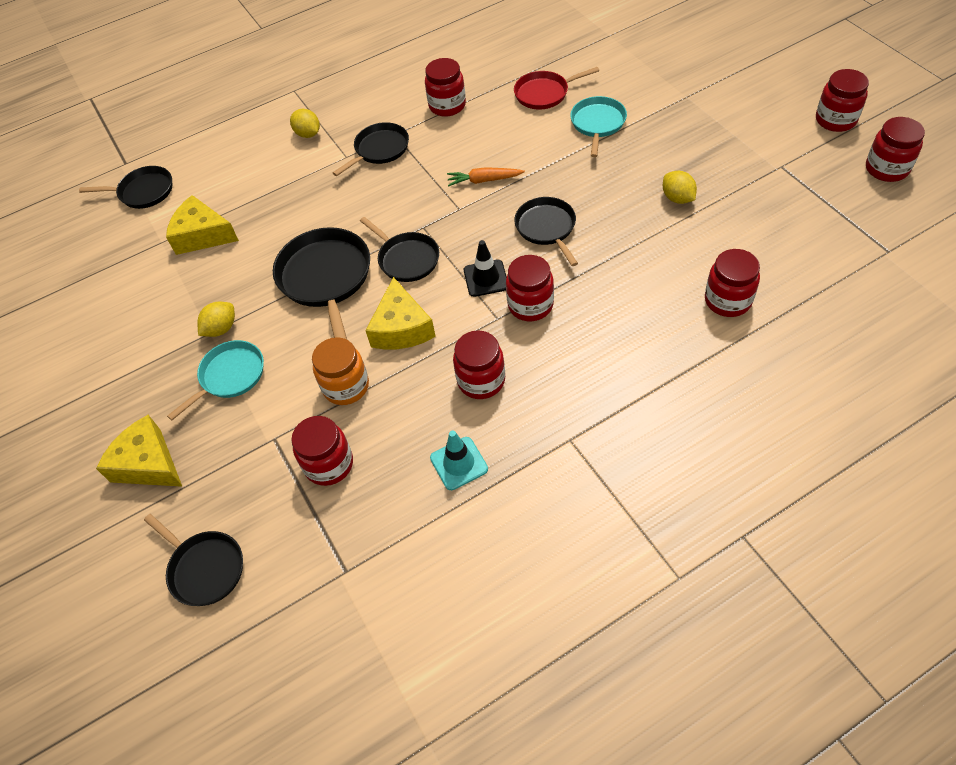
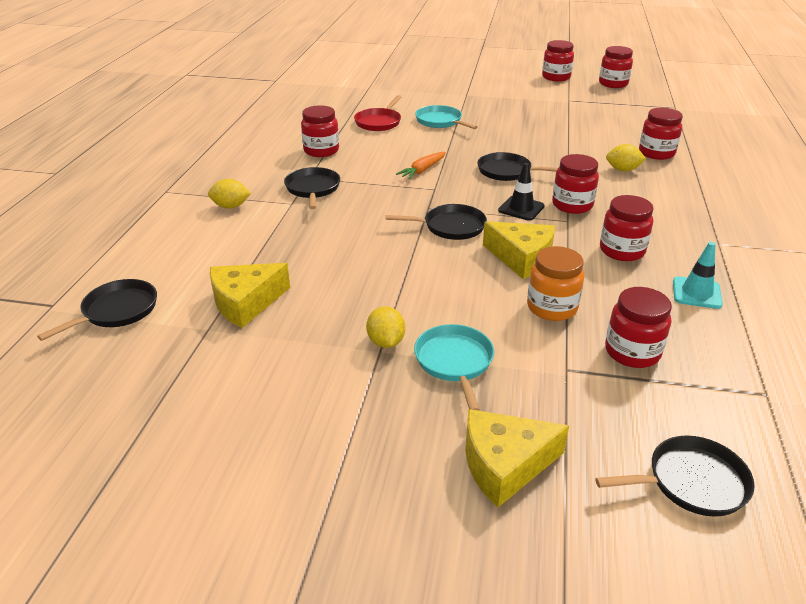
camera: 55 degrees left, 20 degrees down
black pan [273,227,370,340] -> none
yellow lemon [663,171,697,204] -> yellow lemon moved to [606,144,646,171]

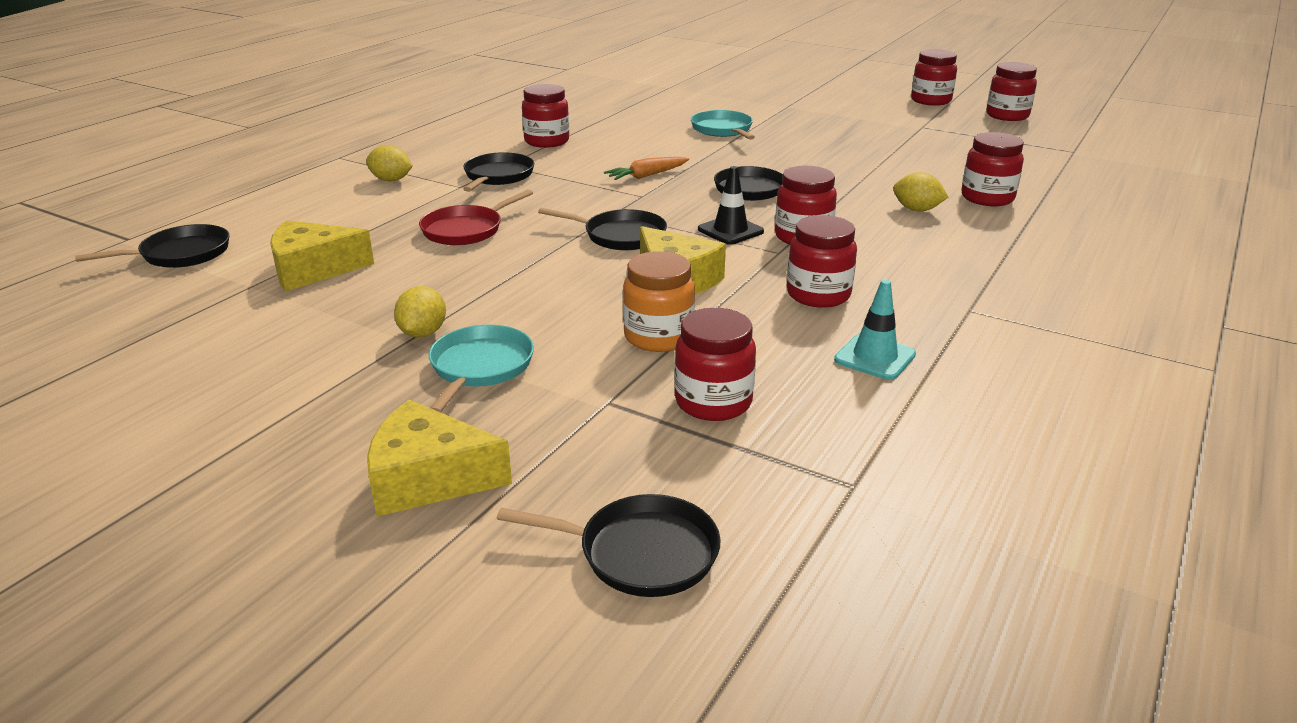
camera: 20 degrees right, 5 degrees down
red pan [354,95,402,131] -> red pan moved to [419,190,533,245]

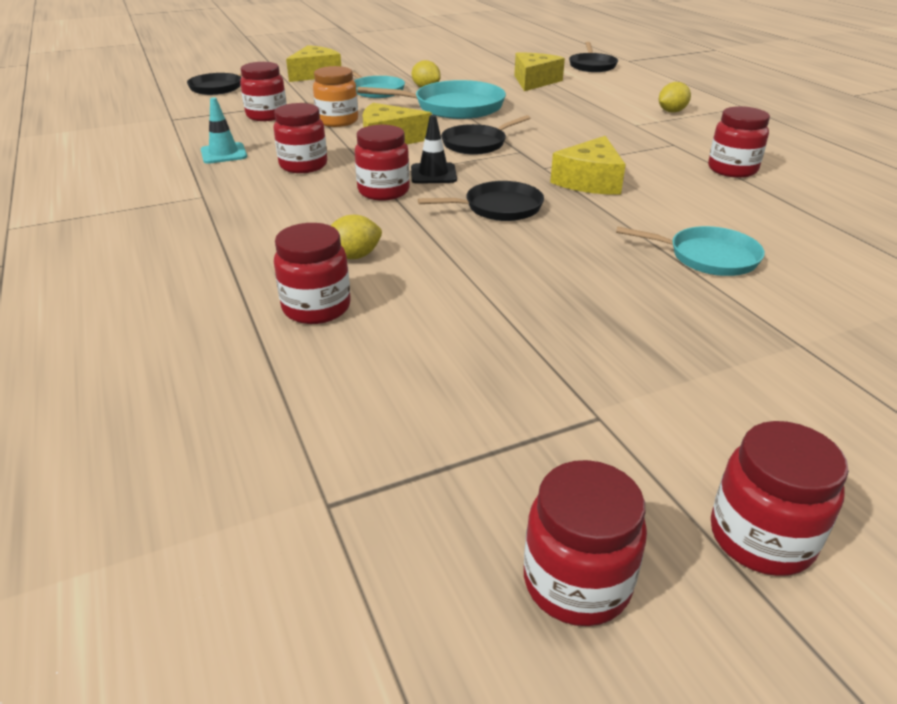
camera: 125 degrees right, 5 degrees up
red pan [419,190,533,245] -> none
black pan [464,152,534,192] -> none
orange carrot [604,157,689,180] -> yellow cheese [550,136,626,195]
none -> turquoise pan [357,80,506,119]

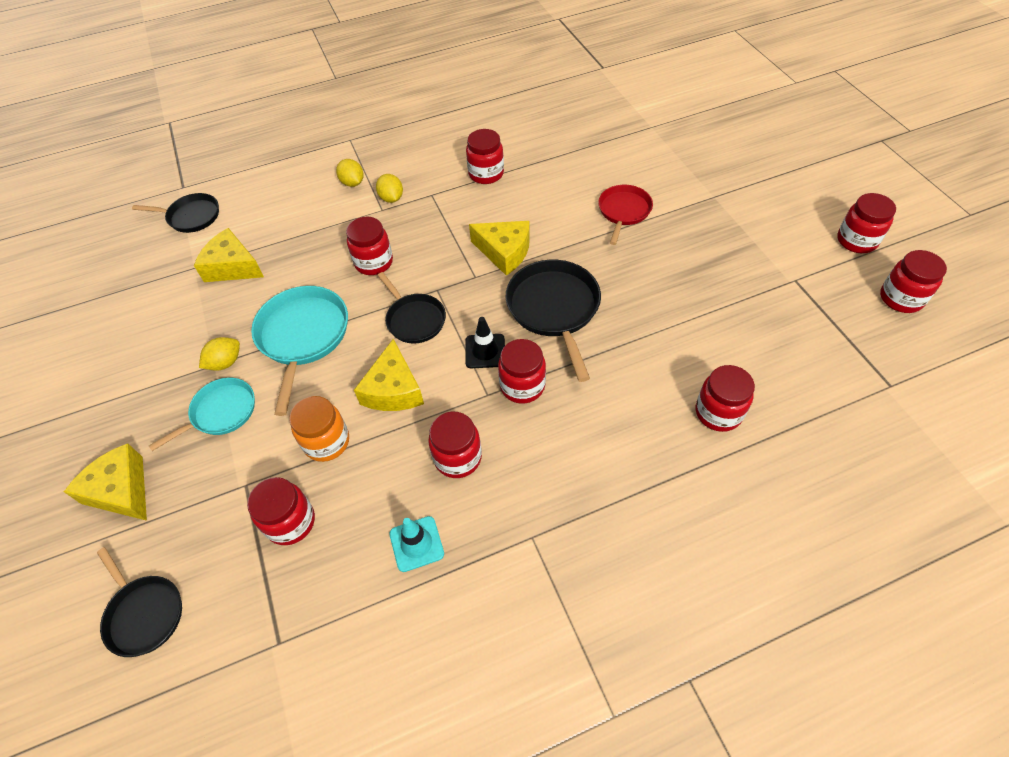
camera: 85 degrees left, 20 degrees up
yellow lemon [331,215,382,259] -> yellow lemon moved to [376,174,403,203]
black pan [418,181,544,221] -> black pan [505,260,601,382], size x1.58
turquoise pan [616,226,765,276] -> red pan [598,185,653,245]
none -> red jar [346,217,393,275]

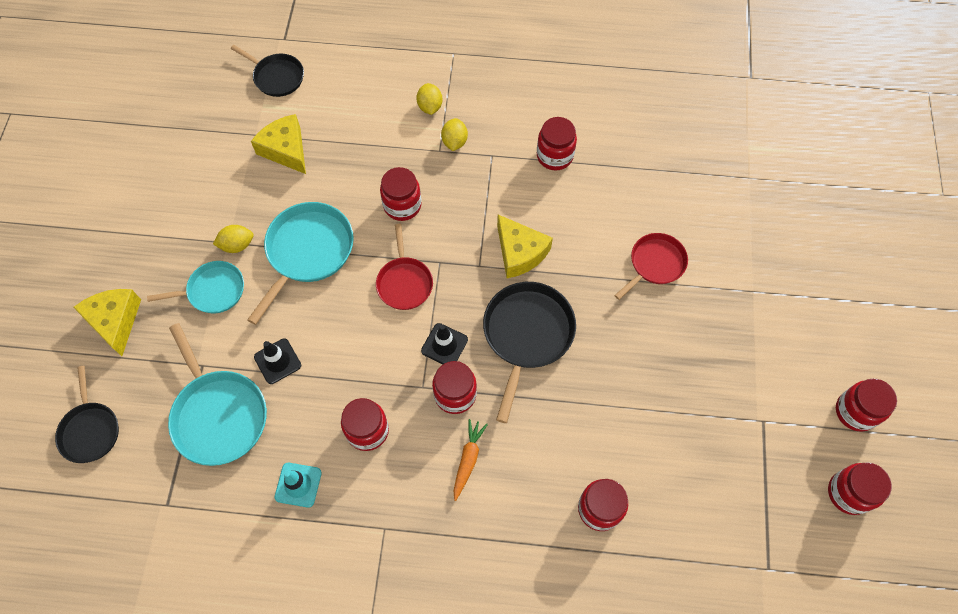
camera: 25 degrees right, 10 degrees up
red jar [247,477,315,545] -> turquoise pan [168,323,267,466]
orange jar [289,396,349,462] -> black traffic cone [254,339,301,384]
yellow cheese [354,339,424,411] -> none
black pan [377,272,446,343] -> red pan [376,224,433,310]
none -> orange carrot [454,419,488,501]

